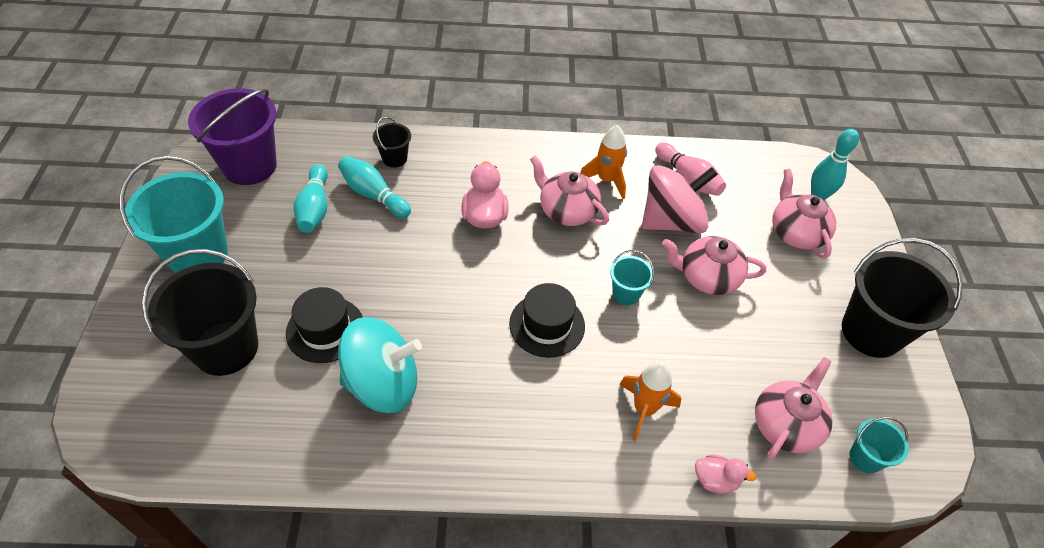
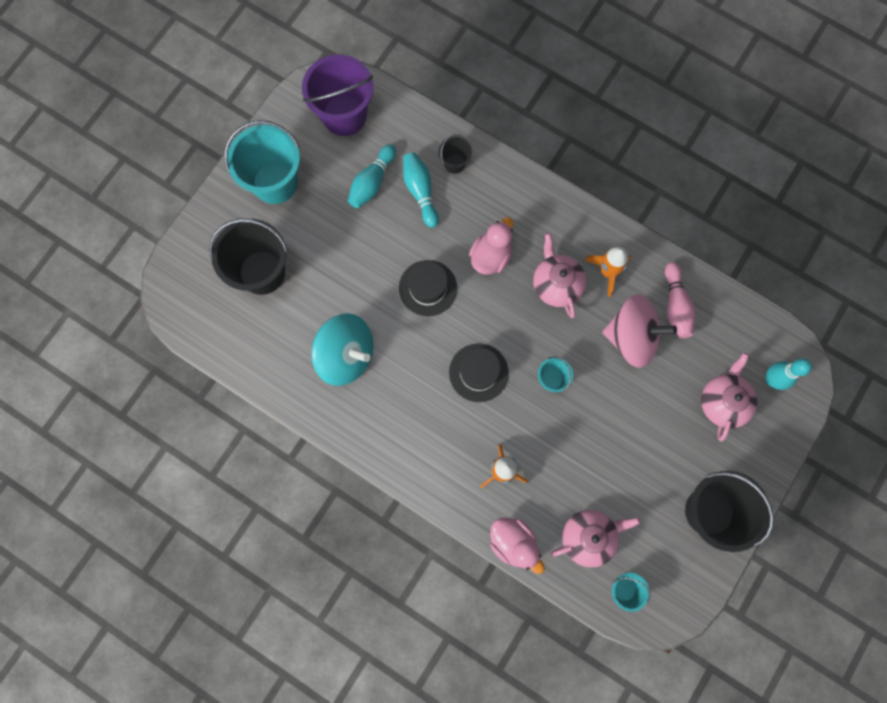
camera: 35 degrees right, 25 degrees up
black hat [286,287,363,363] -> black hat moved to [399,260,457,316]
pink teapot [662,236,766,295] -> none
pink duck [695,454,757,494] -> pink duck [490,518,545,574], size x1.57

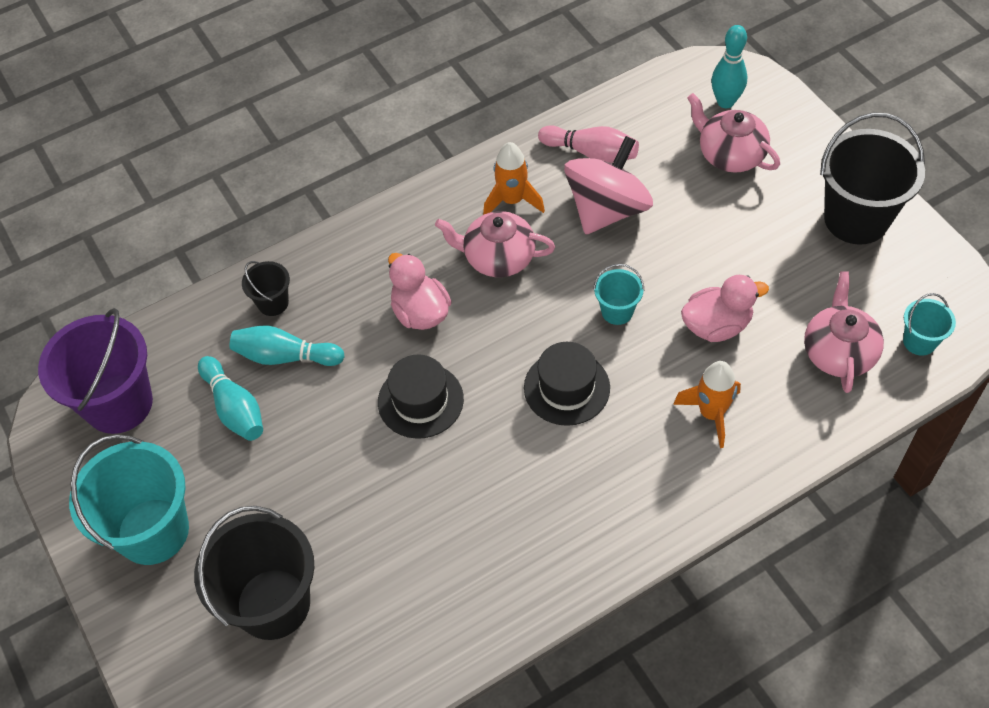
camera: 60 degrees left, 20 degrees down
turquoise spinning top [311,313,373,386] -> none
pink duck [490,518,545,574] -> pink duck moved to [681,275,769,342]

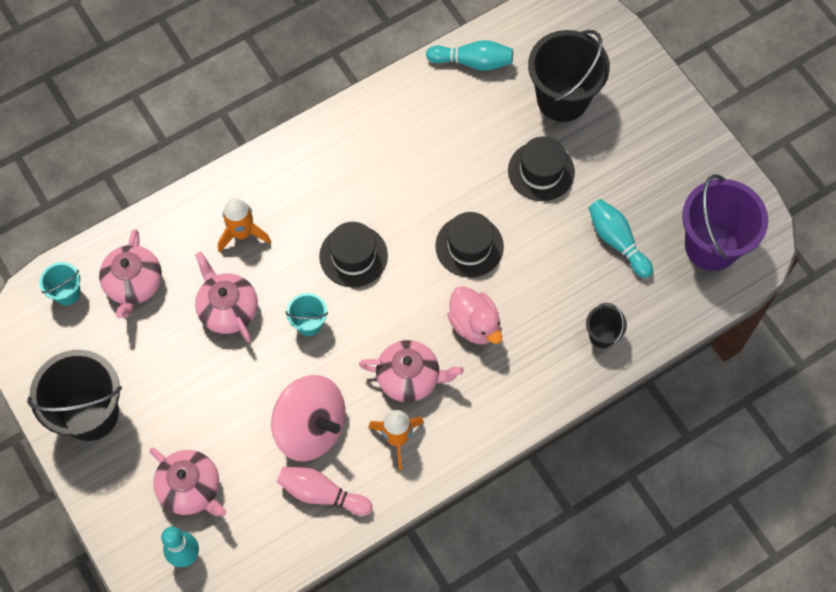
camera: 175 degrees right, 10 degrees up
turquoise bucket [69,434,189,565] -> none
turquoise bowling pin [230,326,344,366] -> turquoise bowling pin moved to [426,40,513,71]
pink spinning top [564,136,653,235] -> pink spinning top turned 90 degrees counterclockwise [271,375,346,461]
pink duck [681,275,769,342] -> pink teapot [195,252,258,342]
none -> black hat [508,136,575,201]

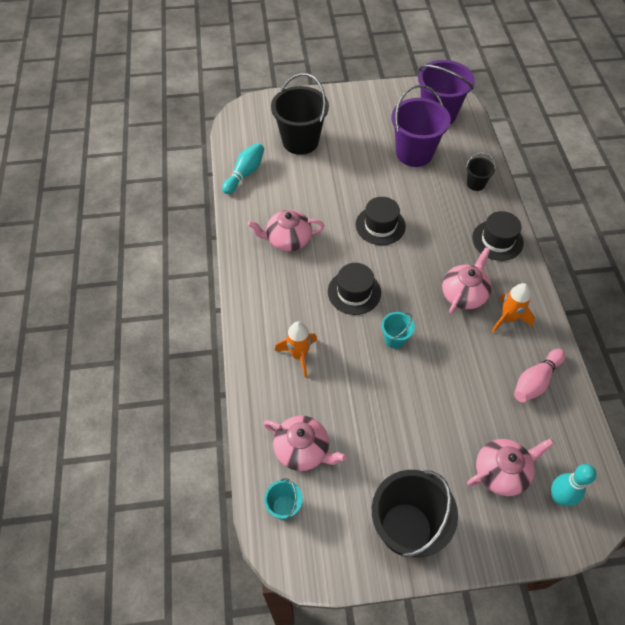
camera: 65 degrees left, 10 degrees down
pink teapot [195,252,258,342] -> pink teapot moved to [248,210,324,251]
pink spinning top [271,375,346,461] -> none
pink duck [447,286,502,344] -> none
black hat [508,136,575,201] -> black hat moved to [472,211,524,261]
turquoise bowling pin [589,199,653,278] -> purple bucket [391,85,451,167]

